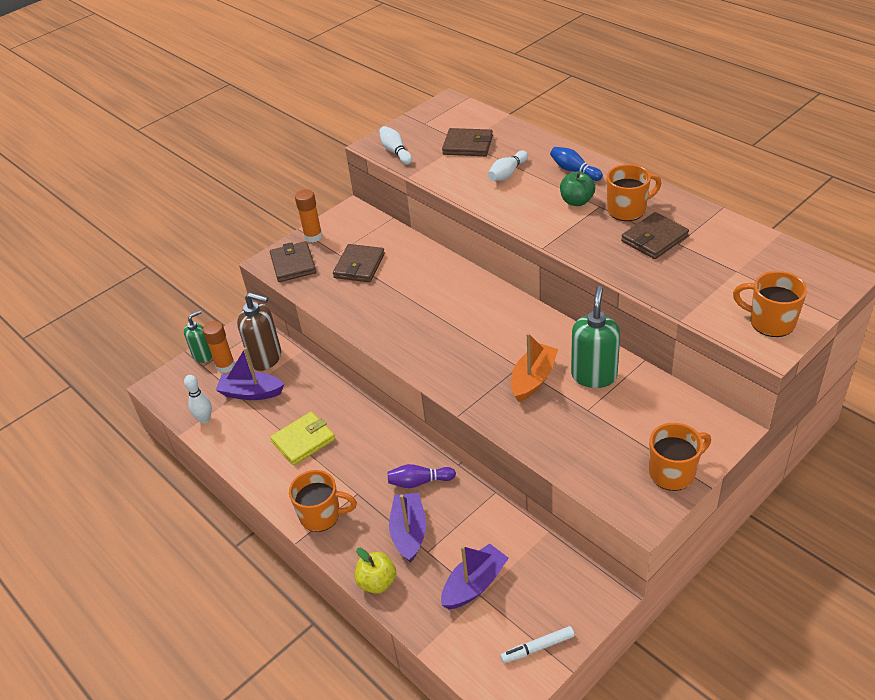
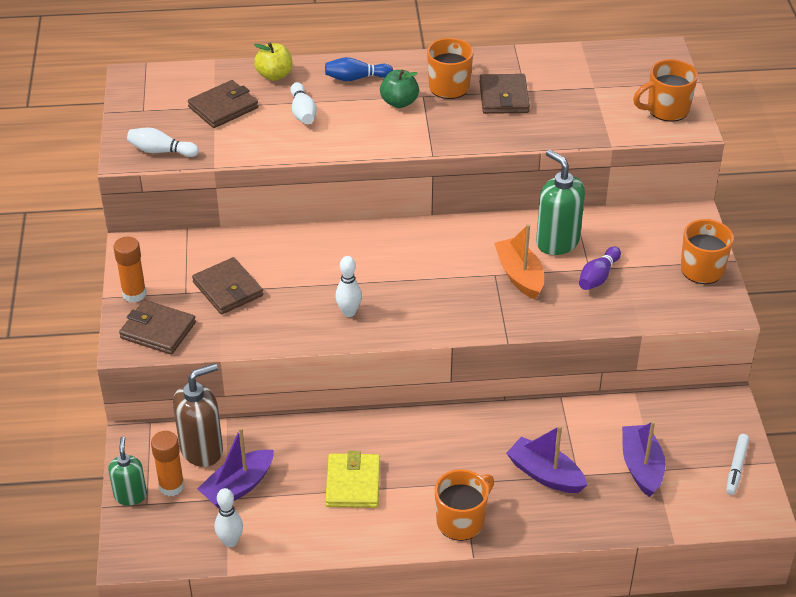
camera: 55 degrees left, 0 degrees up
yellow apple [355,548,396,594] -> yellow apple moved to [254,42,292,81]
purple bowling pin [388,464,456,488] -> purple bowling pin moved to [579,247,621,290]
none -> white bowling pin [335,256,362,317]

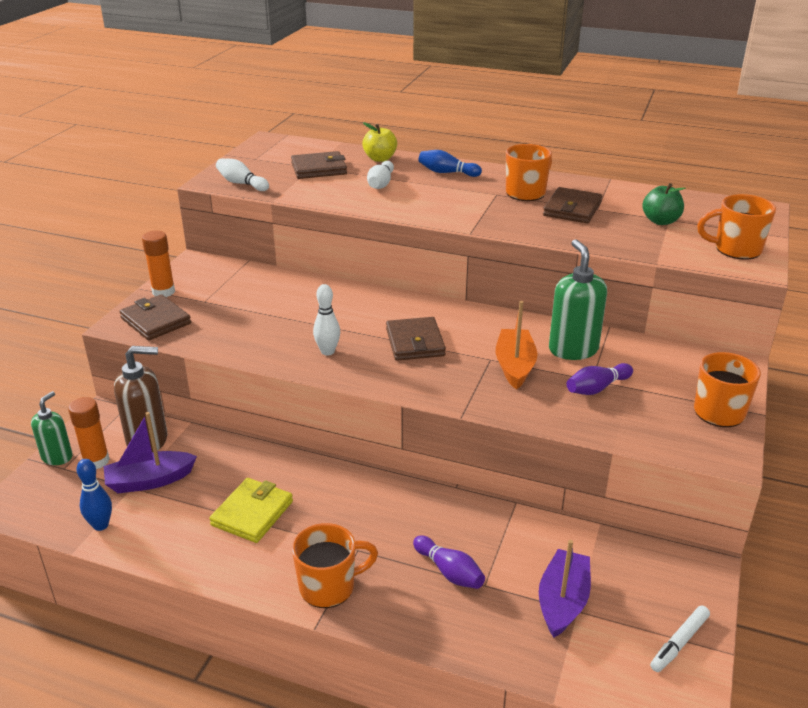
camera: 25 degrees right, 10 degrees down
brown wallet [192,257,263,314] -> brown wallet moved to [386,317,446,361]
white bowling pin [215,488,243,547] -> blue bowling pin [77,459,112,531]
green apple [380,70,419,108] -> green apple moved to [642,183,686,225]
purple boat [506,425,587,493] -> purple bowling pin [413,535,485,589]

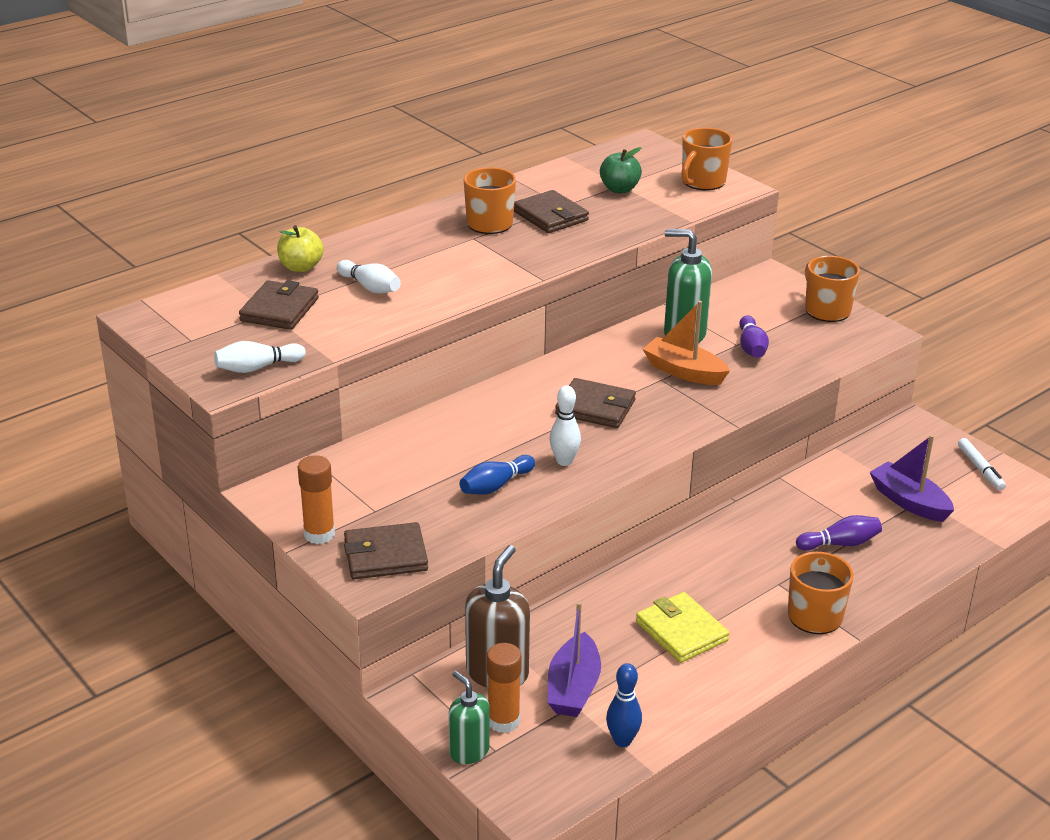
camera: 60 degrees left, 0 degrees up
blue bowling pin [419,150,482,177] -> blue bowling pin moved to [460,455,535,495]

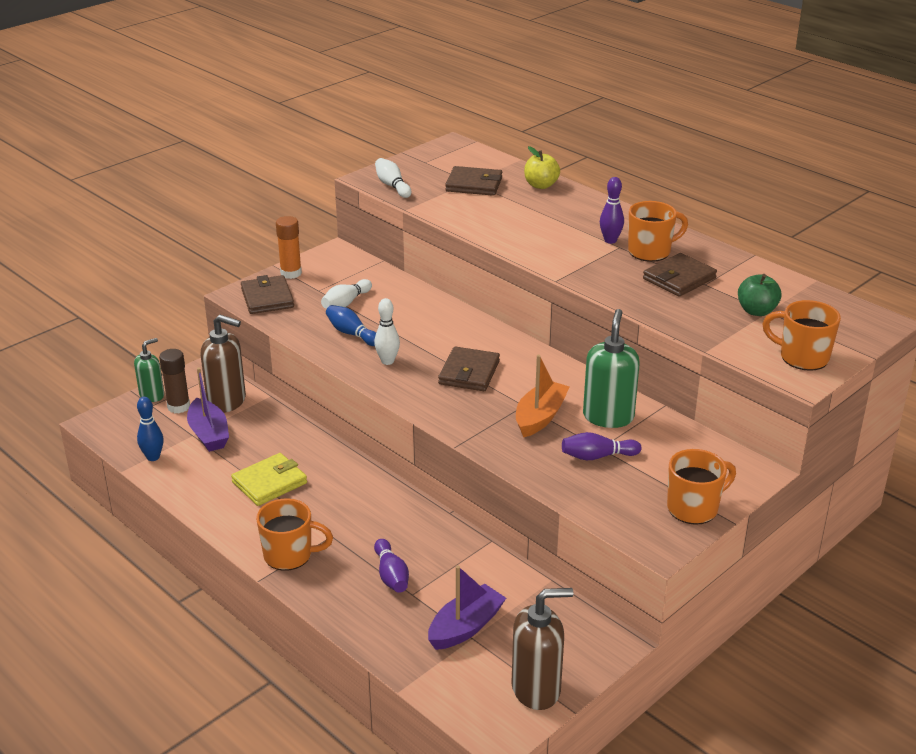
camera: 85 degrees right, 0 degrees up
white bowling pin [337,260,401,294] -> white bowling pin moved to [321,279,372,309]
orange glue stick [487,643,522,733] -> brown glue stick [159,349,190,413]
purple boat [548,602,601,717] -> purple boat turned 120 degrees counterclockwise [187,368,229,452]
white marker [958,438,1006,491] -> brown soap dispenser [512,588,573,710]
none -> purple bowling pin [600,177,624,244]

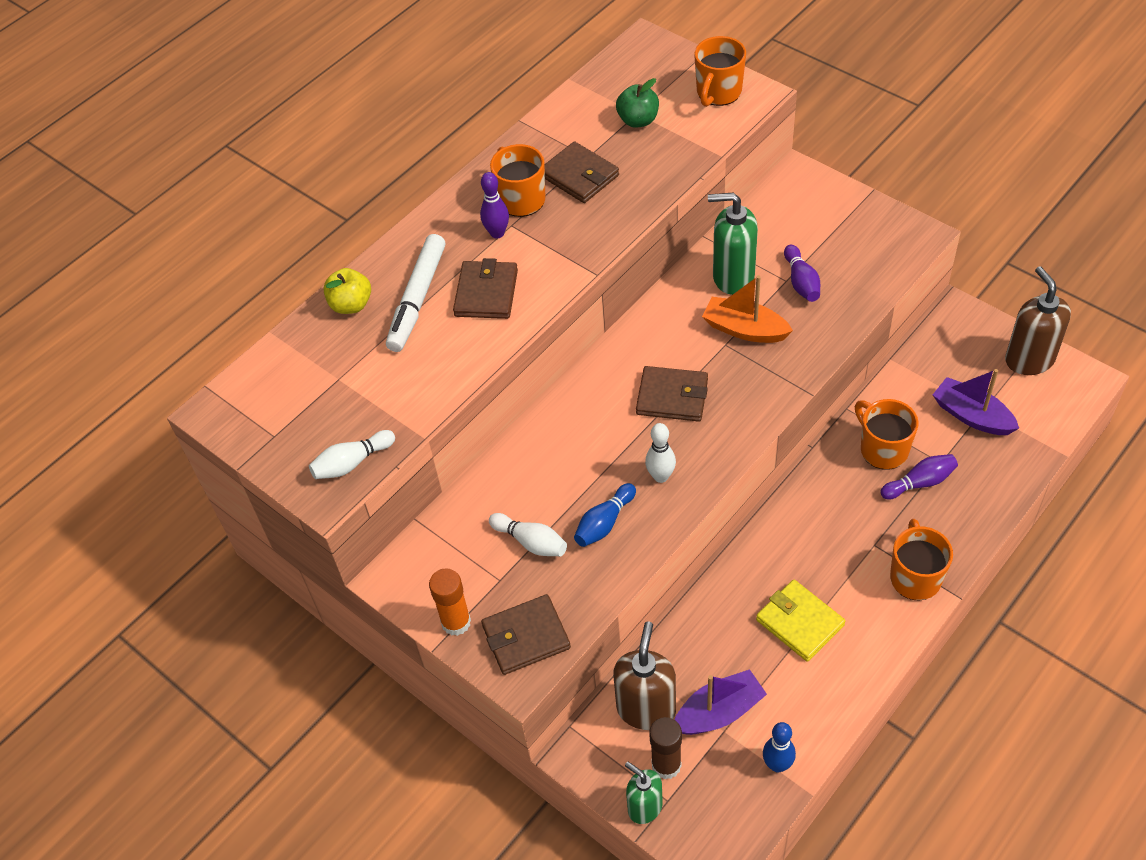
camera: 90 degrees left, 20 degrees up
brown wallet [445,166,502,196] -> brown wallet moved to [453,258,518,319]
orange mug [667,449,736,525] -> orange mug moved to [855,399,919,470]
none -> white marker [386,234,445,352]

